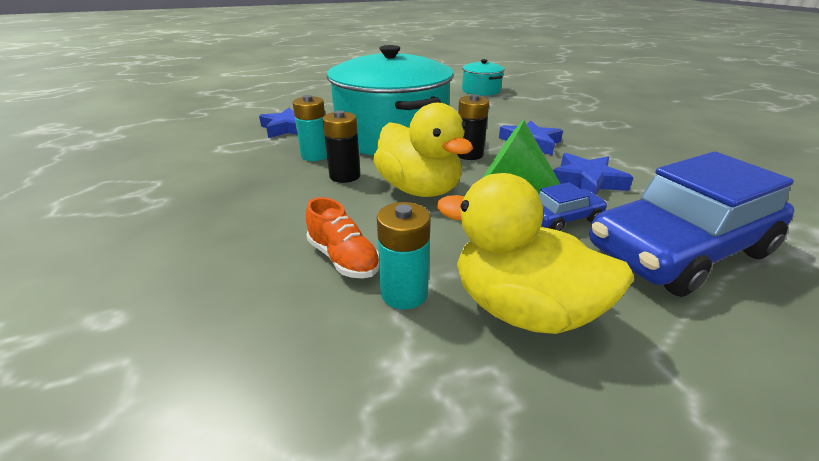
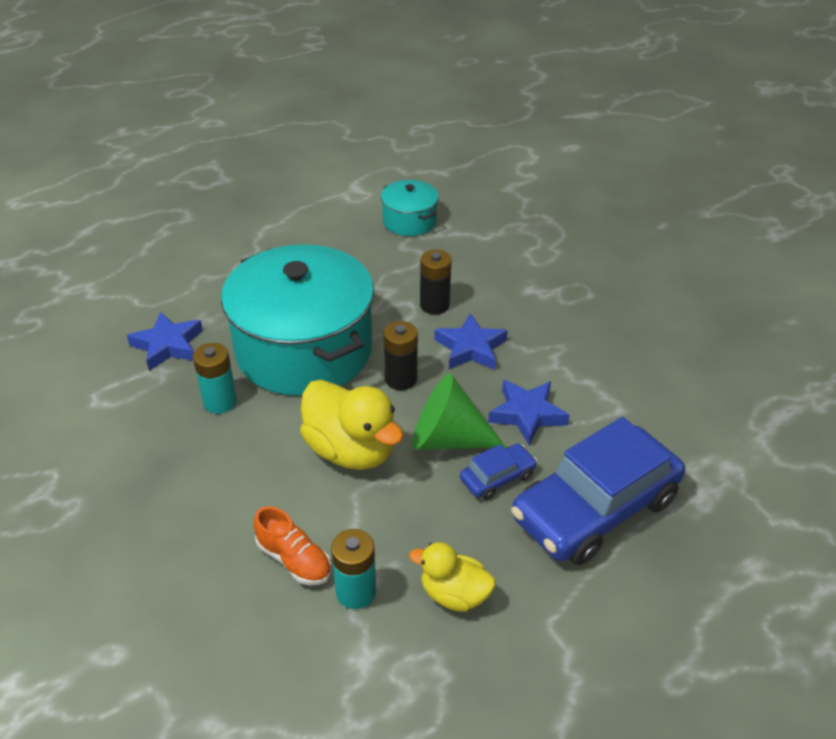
camera: 10 degrees left, 10 degrees up
black battery [322,110,361,183] -> black battery moved to [420,250,452,315]
yellow duck [436,173,634,334] -> yellow duck [409,542,495,612], size x0.60

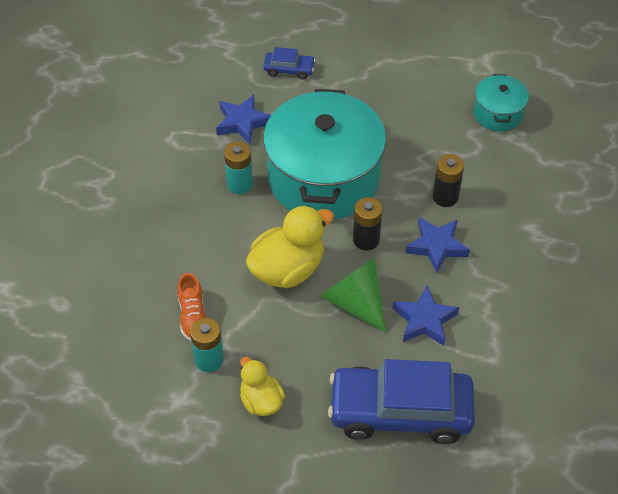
camera: 40 degrees right, 10 degrees up
yellow duck [300,380,403,470] -> yellow duck turned 120 degrees counterclockwise [246,205,334,288]
blue car [460,443,537,500] -> blue car moved to [263,47,316,80]

